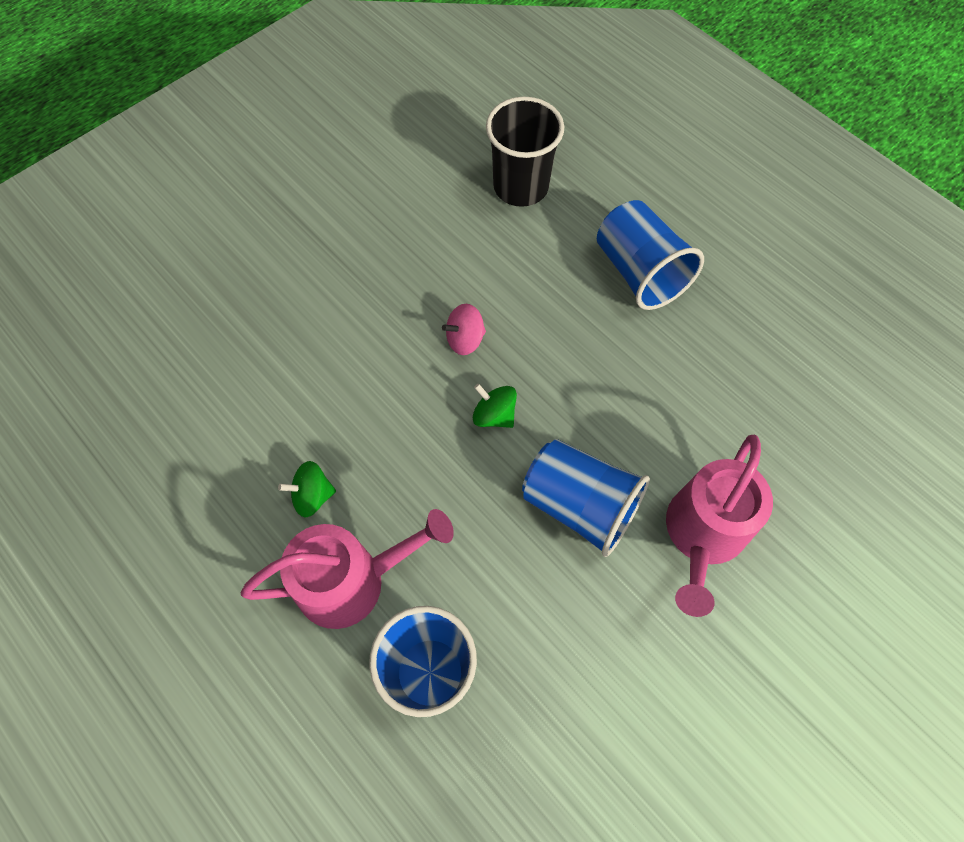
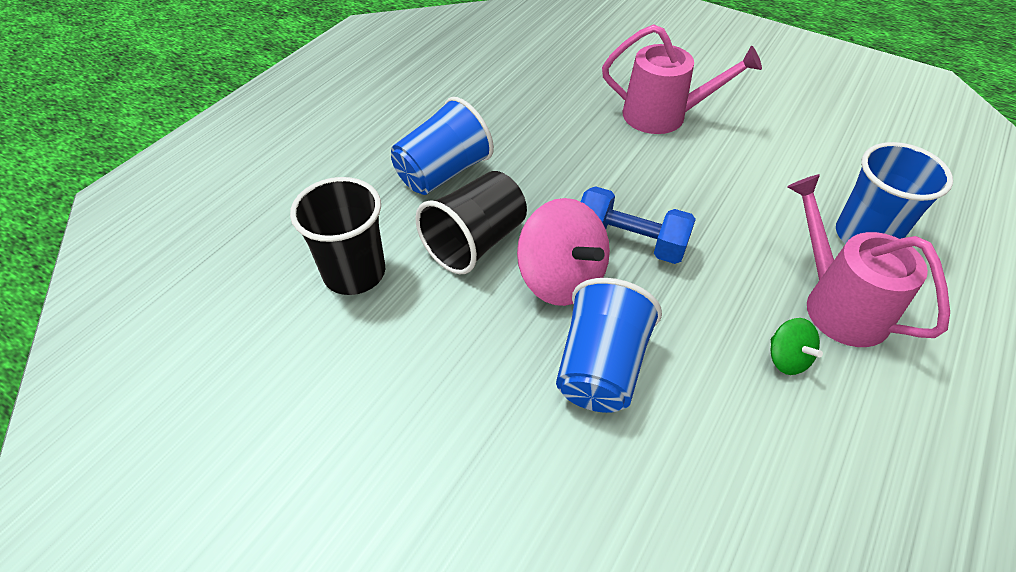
camera: 105 degrees left, 15 degrees down
pink spinning top [442,304,486,355] -> pink spinning top [517,198,610,306], size x1.97
green spinning top [473,384,517,428] -> blue dumbbell [581,186,696,264]
blue cup [522,439,650,557] -> blue cup moved to [556,278,662,413]
none -> black cup [416,171,527,274]

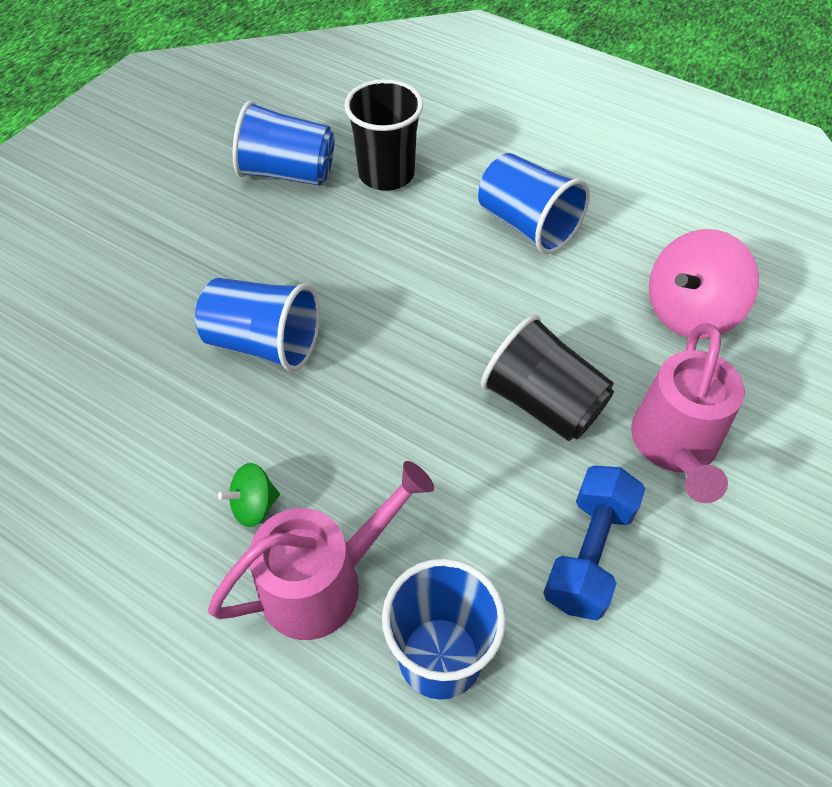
camera: 90 degrees right, 5 degrees up
black cup [416,171,527,274] -> black cup moved to [481,314,614,441]
pink spinning top [517,198,610,306] -> pink spinning top moved to [649,229,759,339]
blue dumbbell [581,186,696,264] -> blue dumbbell moved to [543,466,645,620]
none -> blue cup [233,100,335,185]

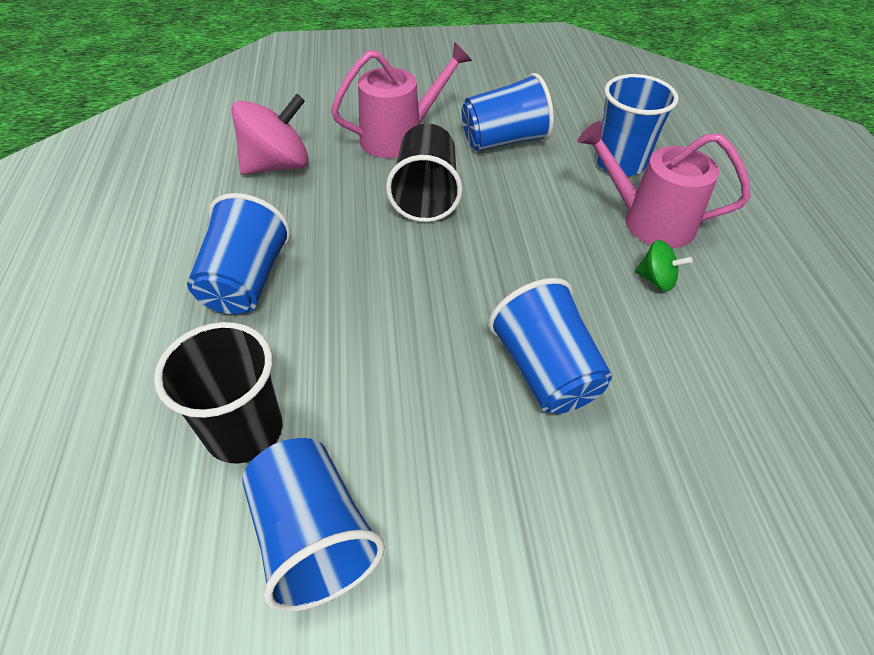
camera: 130 degrees left, 5 degrees down
blue dumbbell [543,466,645,620] -> blue cup [461,73,554,151]
pink spinning top [649,229,759,339] -> pink spinning top turned 45 degrees counterclockwise [231,94,309,175]

